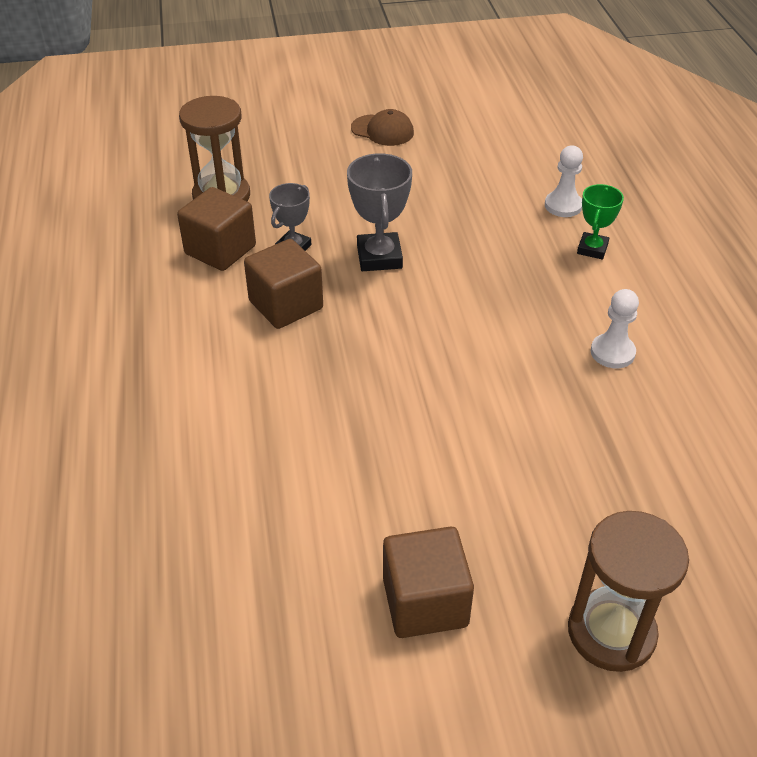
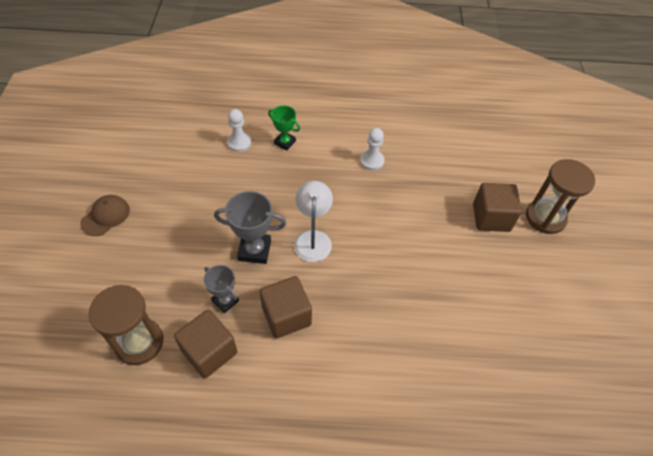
camera: 80 degrees left, 10 degrees up
brown cube [383,527,474,638] -> brown cube moved to [473,183,522,232]
none -> white lamp [294,181,333,262]

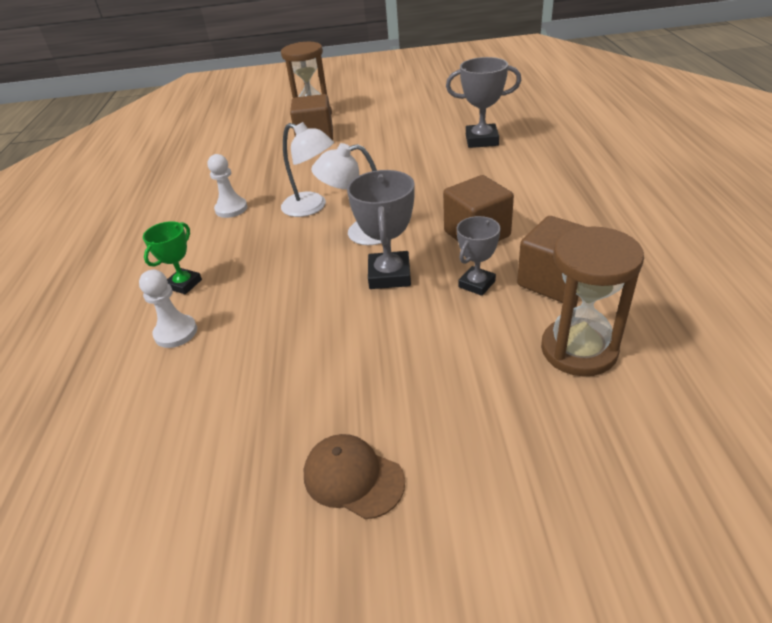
camera: 90 degrees left, 15 degrees down
none -> white lamp [281,122,334,217]
none -> grey trophy [446,57,521,148]

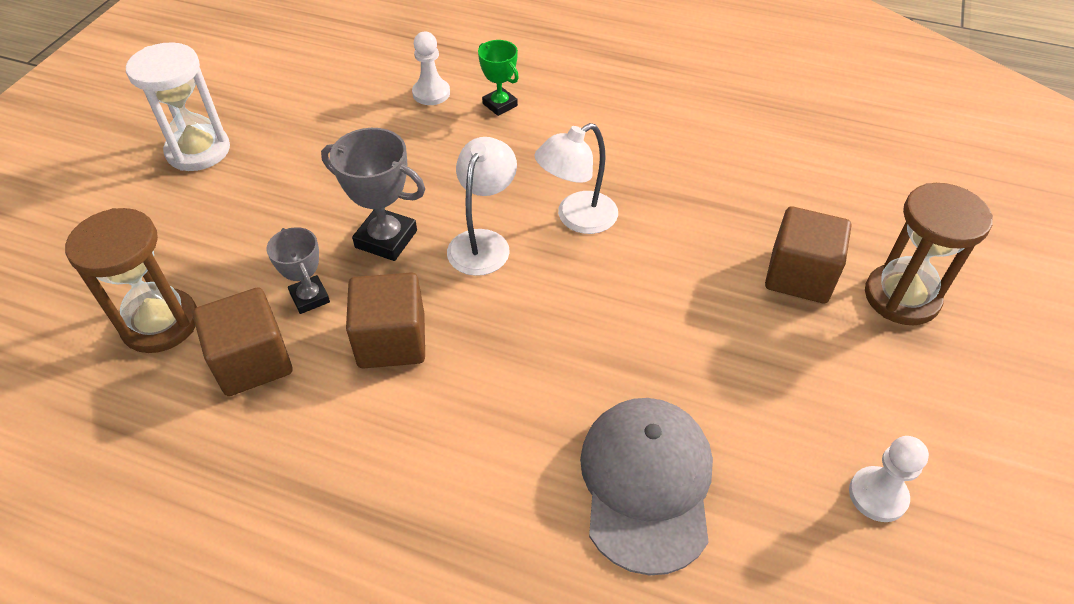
camera: 110 degrees right, 10 degrees up
white pawn [208,154,247,218] -> white pawn moved to [849,436,929,522]
brown cap [304,434,405,519] -> white hourglass [126,42,230,171]
grey trophy [446,57,521,148] -> grey cap [580,398,713,575]

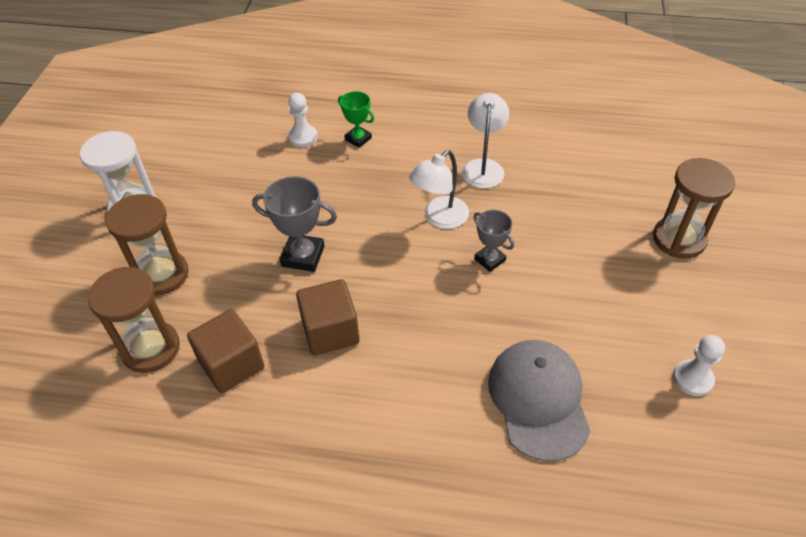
camera: 10 degrees left, 0 degrees up
grey trophy [266,227,330,314] -> grey trophy moved to [474,210,514,272]
white lamp [447,137,517,276] -> white lamp moved to [462,93,509,188]
brown cube [765,206,851,303] -> none
none -> brown hourglass [105,194,188,295]

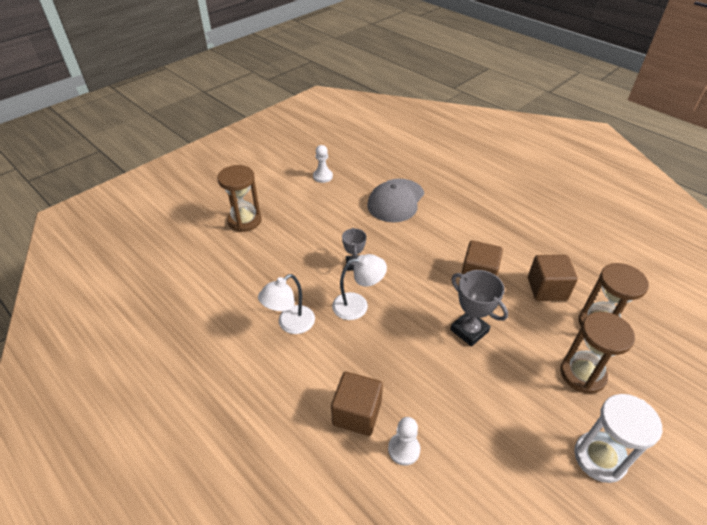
camera: 145 degrees left, 5 degrees down
green trophy [338,91,374,148] -> brown cube [331,372,383,436]

